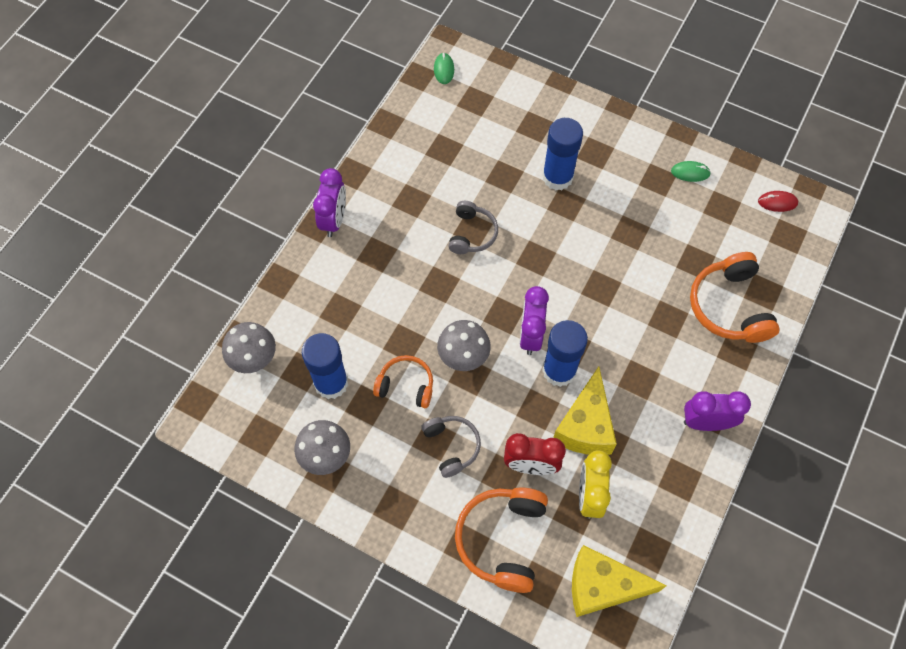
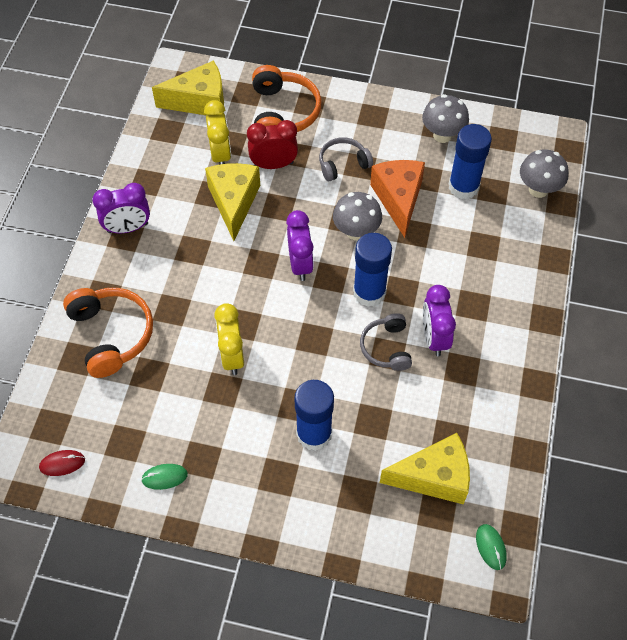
camera: 165 degrees right, 5 degrees down
purple clock [313,168,346,237] -> purple clock moved to [423,285,456,356]
orange headphones [373,355,433,408] -> orange cheese [370,160,425,238]
grey headphones [421,416,481,478] -> grey headphones turned 105 degrees clockwise [319,137,373,181]
blue glue stick [542,320,588,387] -> blue glue stick moved to [353,233,392,307]
none -> yellow clock [214,303,244,375]
none -> yellow cheese [380,433,470,504]

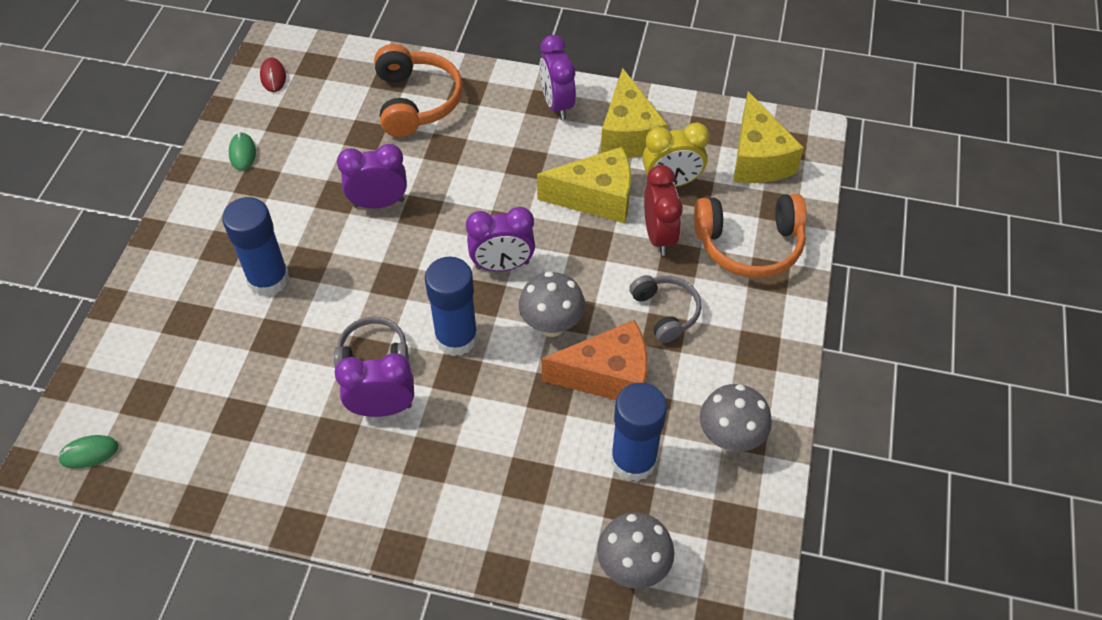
camera: 90 degrees right, 5 degrees down
orange headphones [63,288,153,378] -> orange headphones turned 75 degrees counterclockwise [374,44,463,137]
yellow clock [214,303,244,375] -> purple clock [337,144,407,209]
yellow cheese [380,433,470,504] -> yellow cheese moved to [601,68,667,158]

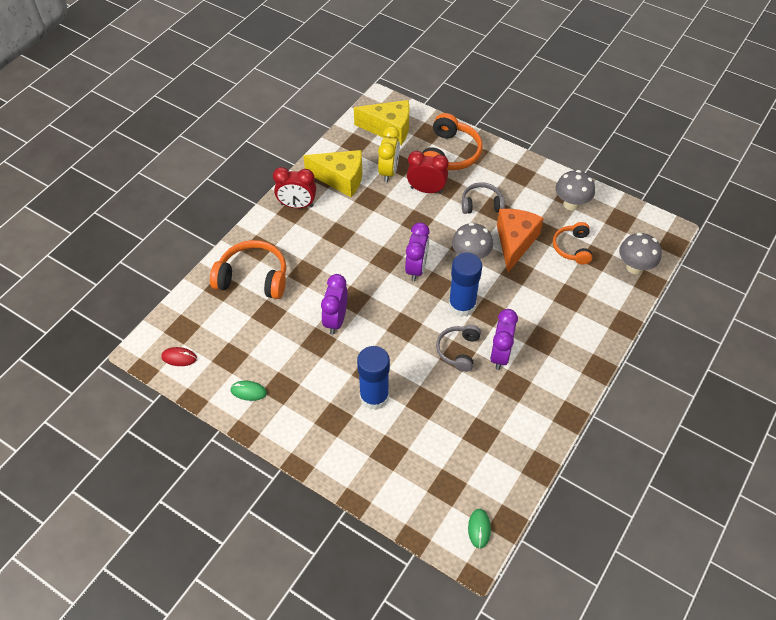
camera: 70 degrees left, 0 degrees up
yellow cheese [537,147,631,223] -> none
purple clock [540,35,576,120] -> red clock [273,167,316,208]
blue glue stick [611,383,667,482] -> orange headphones [553,222,592,265]

